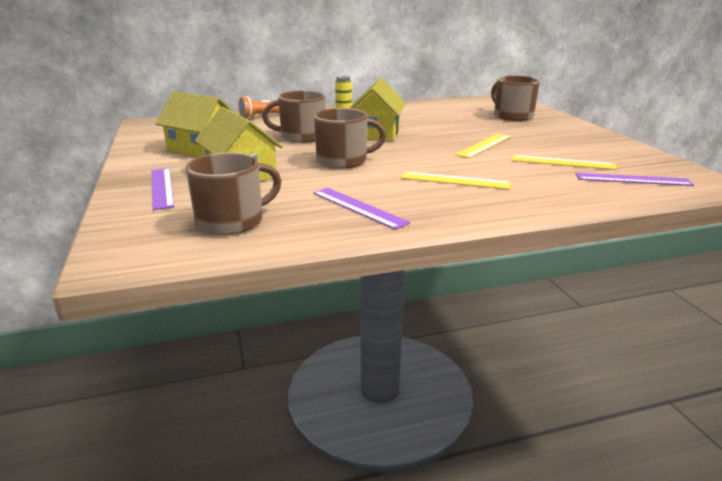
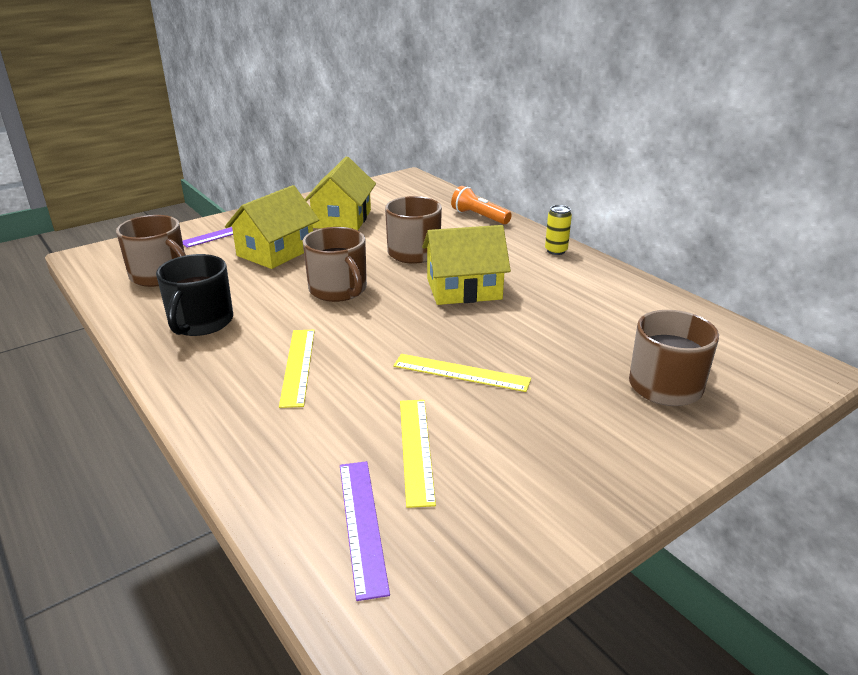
camera: 70 degrees right, 5 degrees up
purple ruler [313,188,410,230] -> black mug [156,254,233,336]

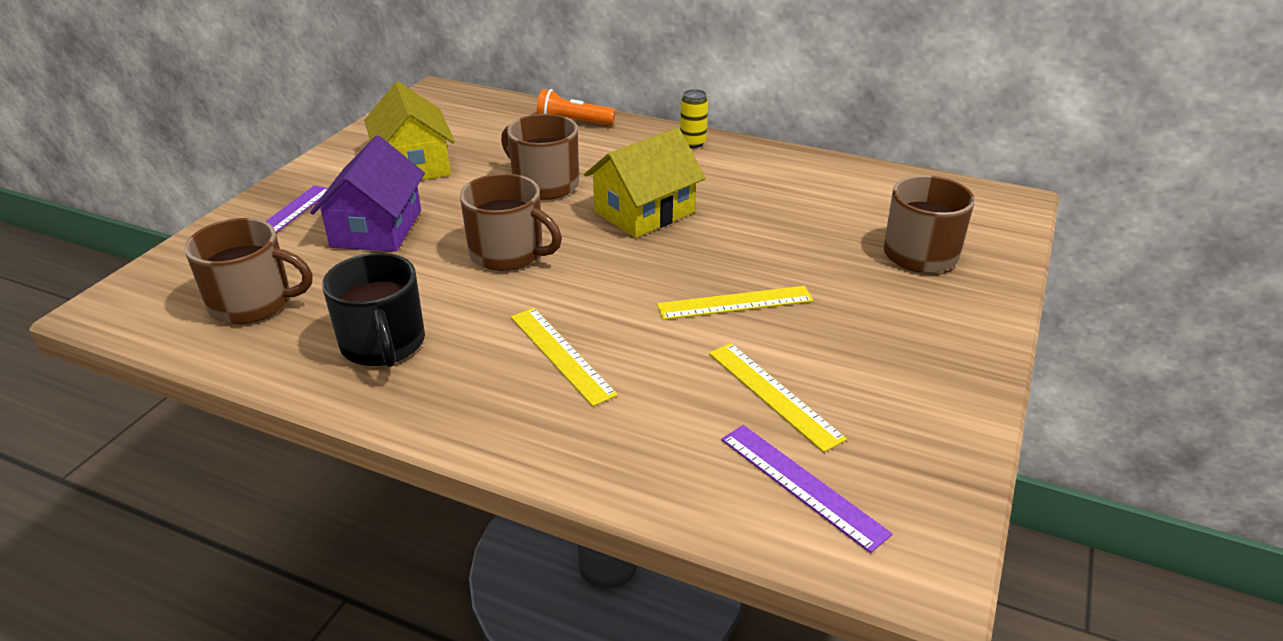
camera: 30 degrees left, 5 degrees up
yellow house [225,185,319,269] -> purple house [310,136,425,252]

